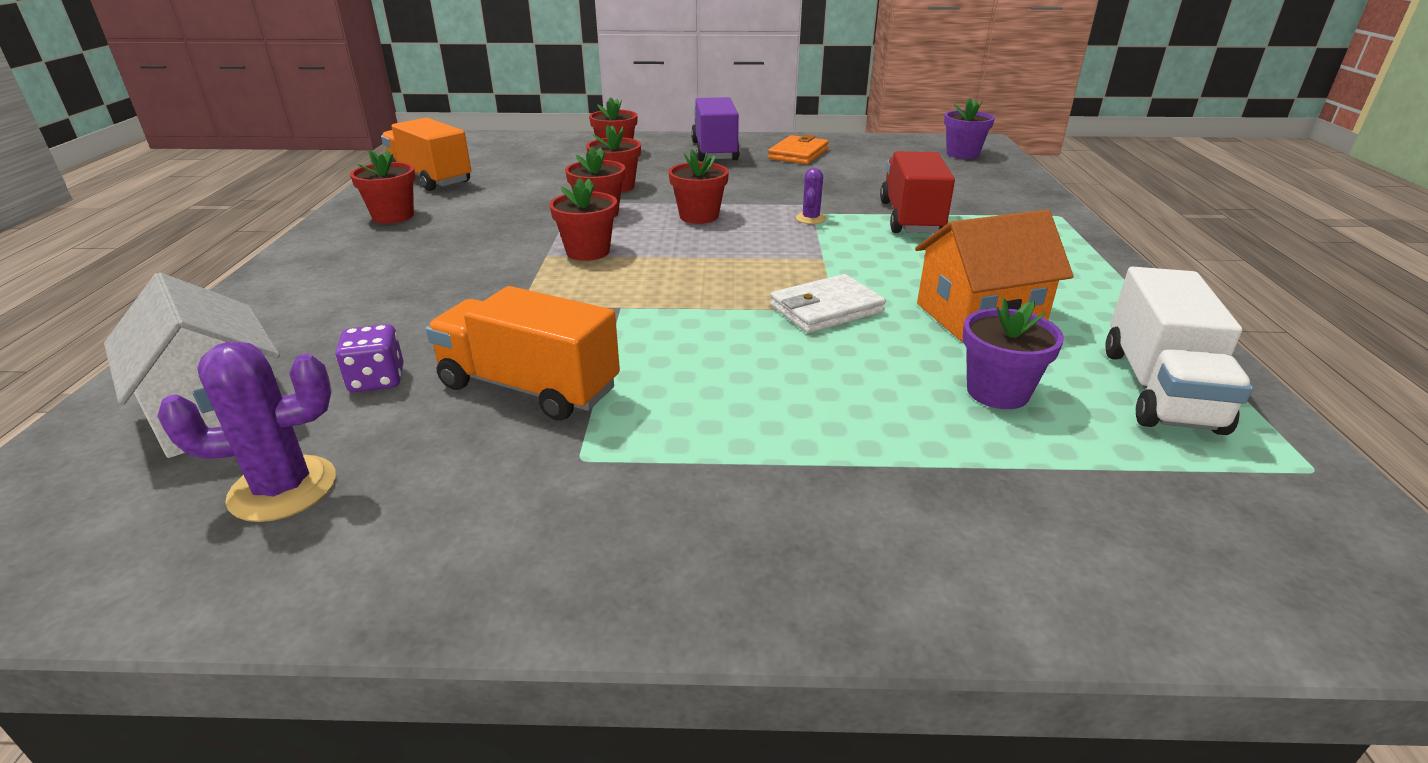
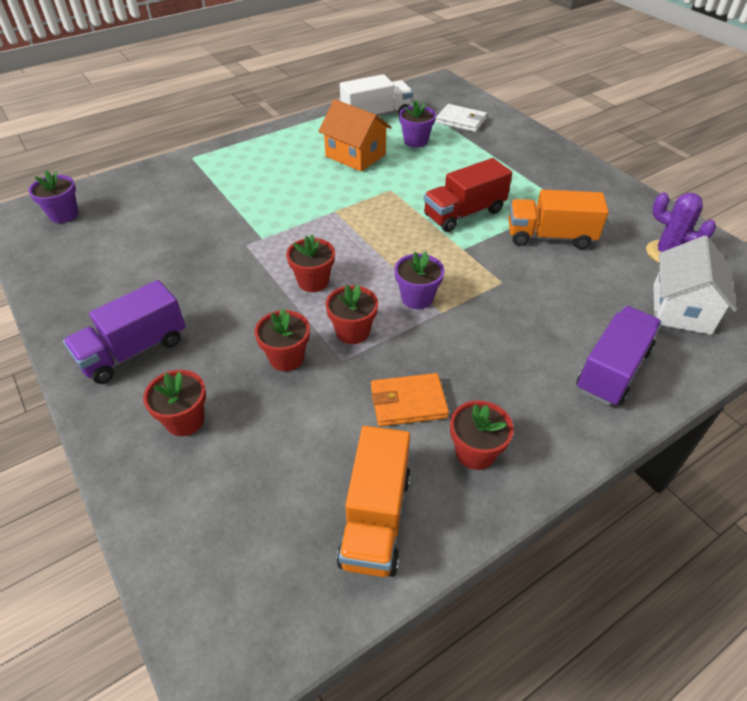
camera: 125 degrees left, 15 degrees up
purple dice [335,324,404,392] -> none
orange truck [426,286,620,421] -> orange truck turned 105 degrees clockwise [508,189,609,249]
red flower pot [549,178,617,261] -> purple flower pot [395,251,444,309]
orange wallet [768,135,829,164] -> orange wallet moved to [371,373,449,426]
white wallet [770,274,886,333] -> white wallet moved to [436,104,487,132]
purple cactus [796,168,826,224] -> none
red truck [880,151,955,233] -> red truck moved to [424,158,512,232]
none -> purple truck [576,306,662,406]

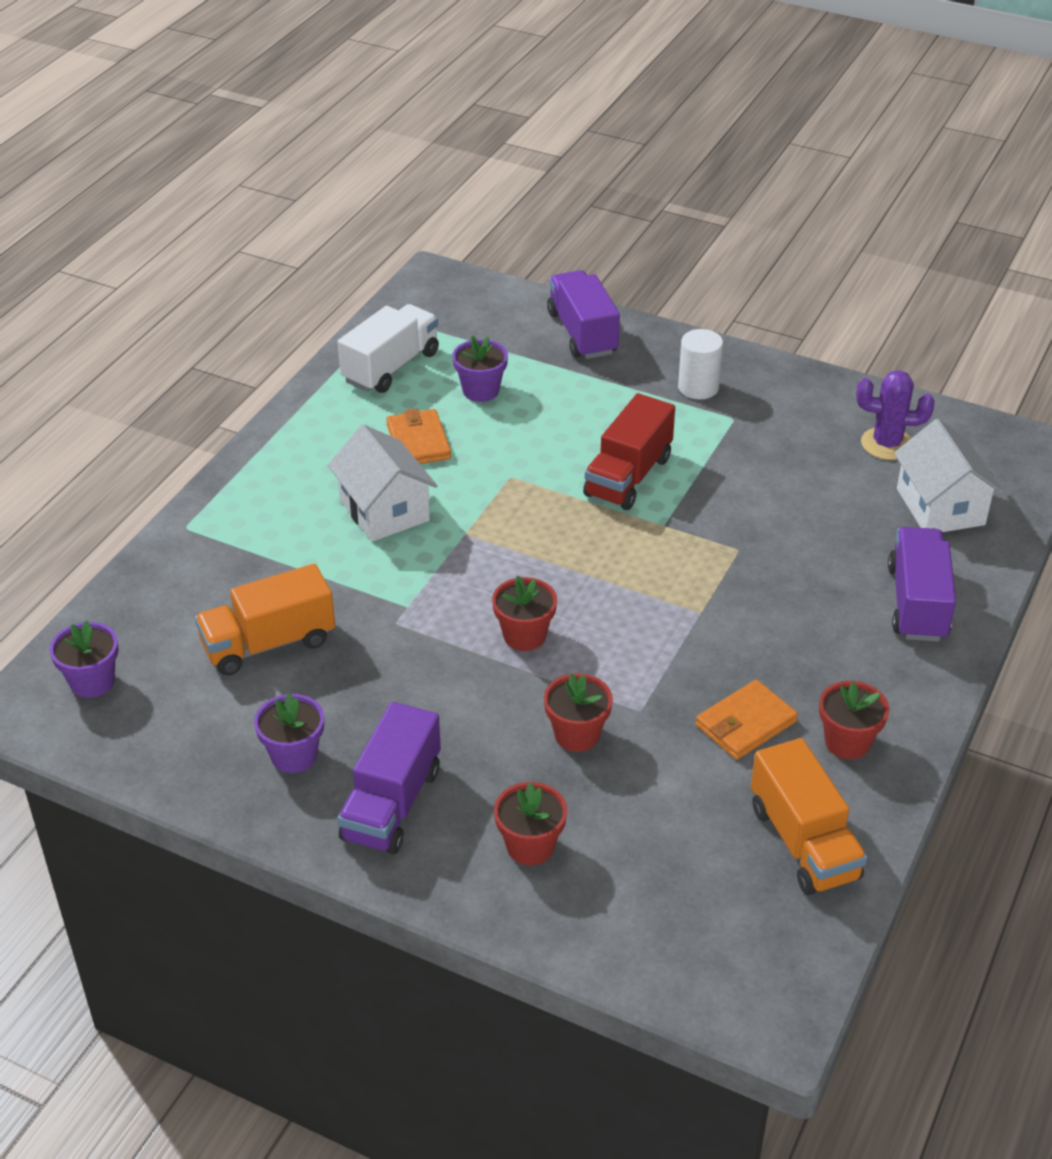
camera: 30 degrees left, 5 degrees down
orange house [318,99,392,172] -> orange wallet [386,408,451,464]
red flower pot [325,284,378,344] -> none
purple flower pot [395,251,444,309] -> purple flower pot moved to [254,693,324,773]
white wallet [436,104,487,132] -> none
orange truck [508,189,609,249] -> orange truck moved to [195,564,335,676]
none -> white house [328,424,437,542]
none -> purple truck [547,270,620,359]
none -> white cylinder [678,329,723,399]

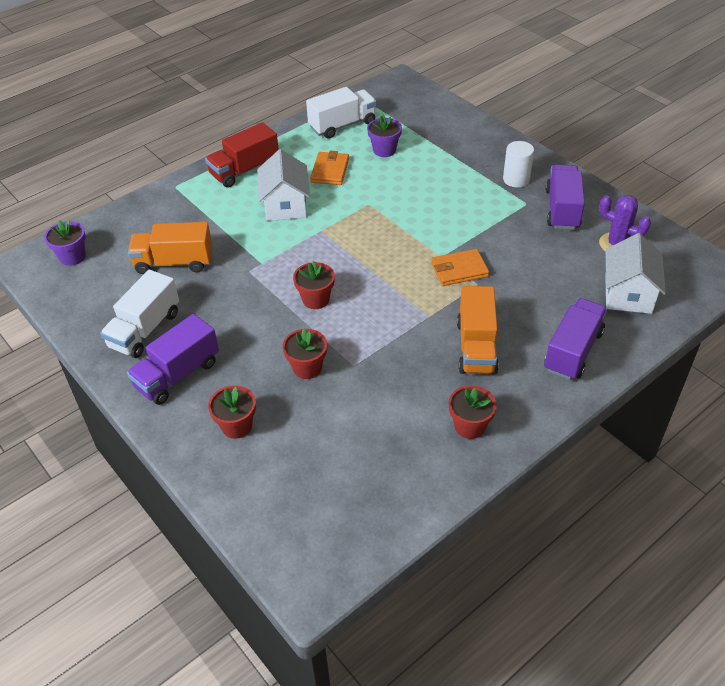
camera: 25 degrees right, 5 degrees up
purple flower pot [254,693,324,773] -> white truck [100,270,179,358]
purple truck [547,270,620,359] -> purple truck moved to [545,164,585,230]
red truck [583,393,675,510] -> red truck moved to [205,122,279,188]
orange wallet [696,680,798,760] -> orange wallet moved to [431,249,489,286]
orange truck [751,738,867,895] -> orange truck moved to [457,286,499,374]

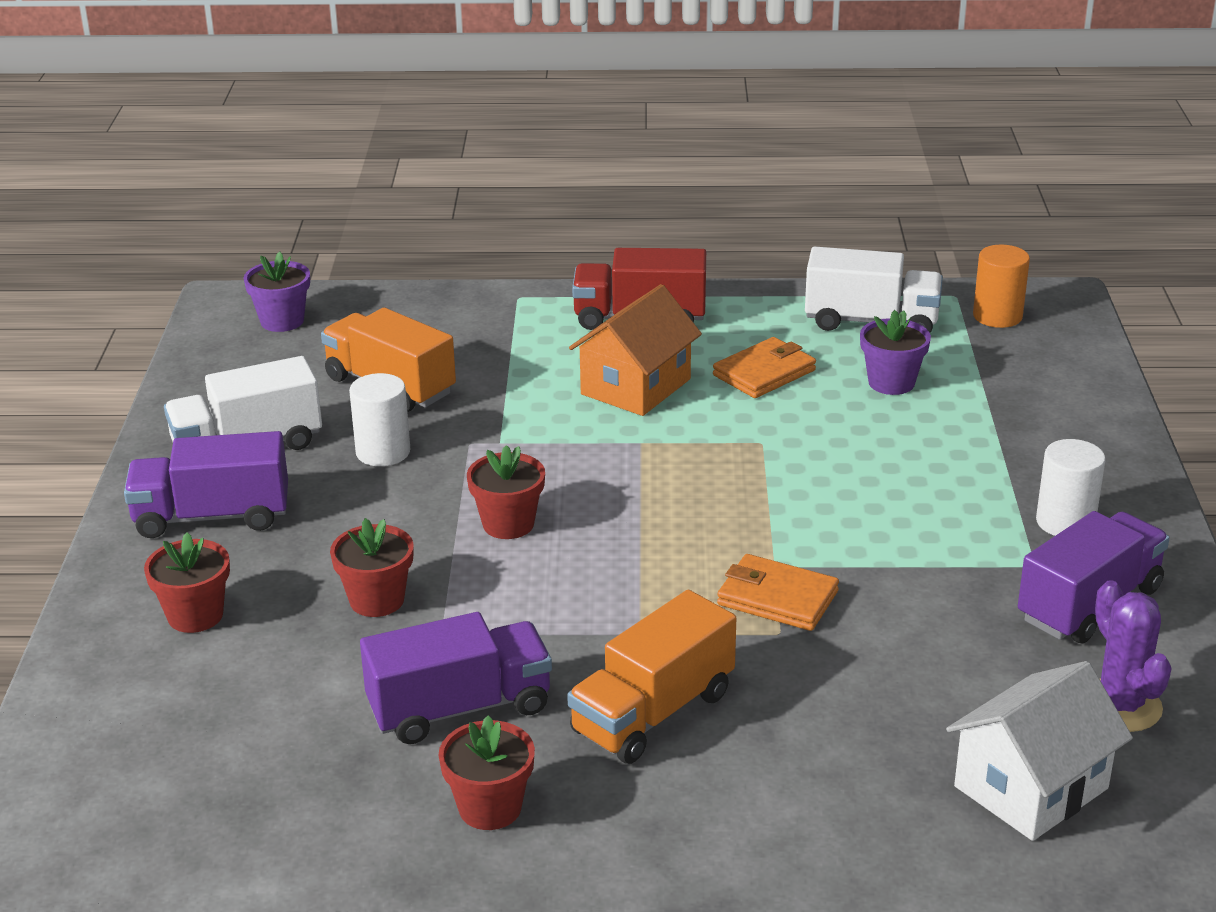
camera: 40 degrees right, 15 degrees down
white house [257,149,310,221] -> orange house [569,284,702,416]
purple truck [544,298,607,380] -> purple truck moved to [360,612,552,744]
none -> white cylinder [349,373,410,466]
none -> orange cylinder [973,244,1030,328]

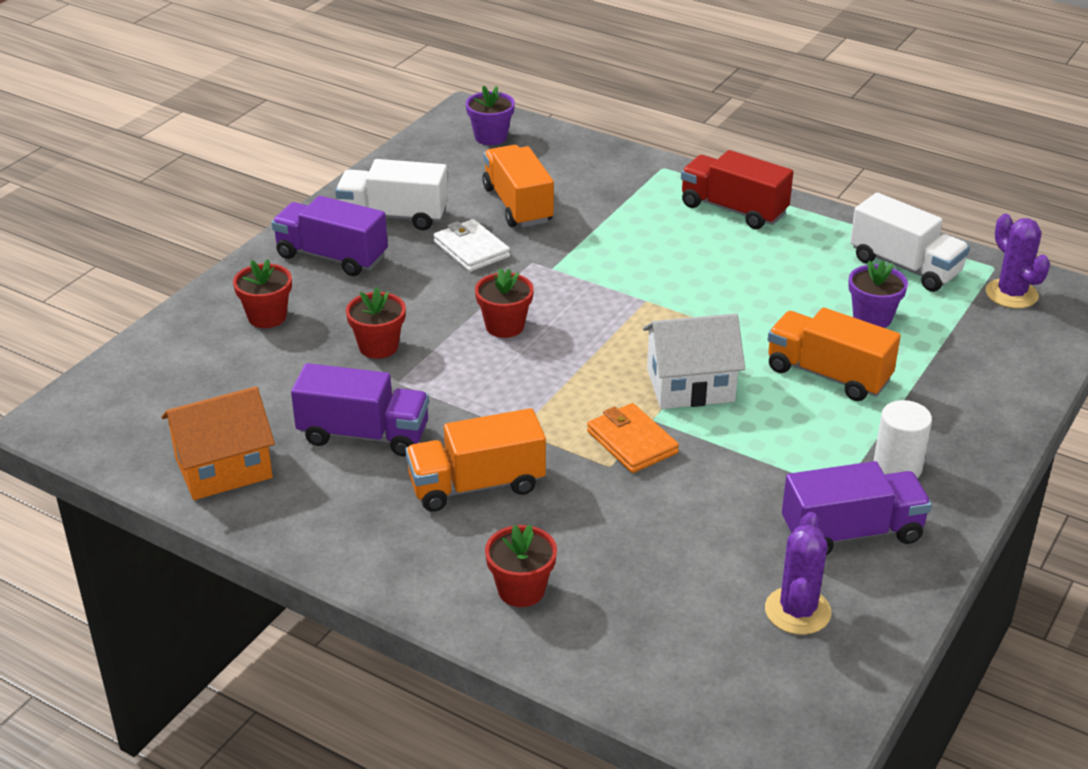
camera: 30 degrees right, 5 degrees up
white cylinder [349,373,410,466] -> white wallet [433,219,510,272]
red flower pot [438,715,535,830] -> red flower pot moved to [485,524,557,607]
orange house [569,284,702,416] -> orange house moved to [162,386,275,500]
orange wallet [713,337,816,398] -> none
white house [946,661,1133,841] -> white house moved to [643,313,745,409]
orange cylinder [973,244,1030,328] -> purple cactus [986,214,1050,308]
none -> orange truck [768,307,901,401]

